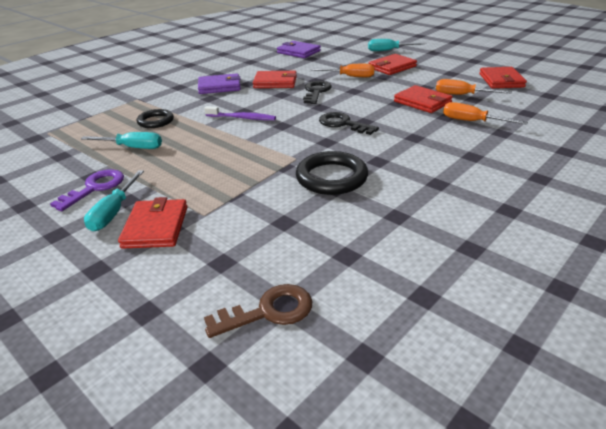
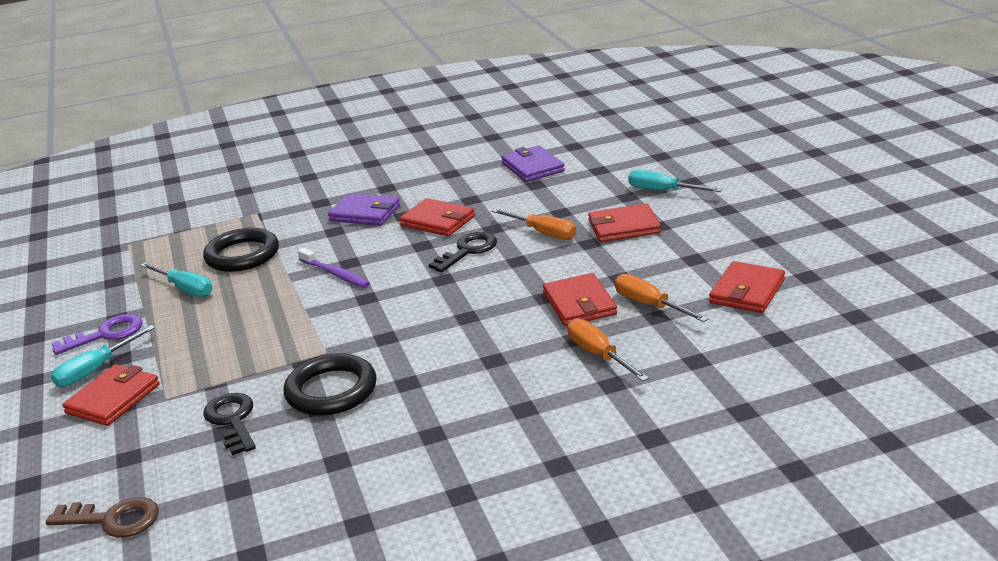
camera: 30 degrees right, 5 degrees down
black ring [137,109,174,128] -> black ring [203,228,279,272], size x1.58
black key [319,112,379,135] -> black key moved to [203,393,256,456]

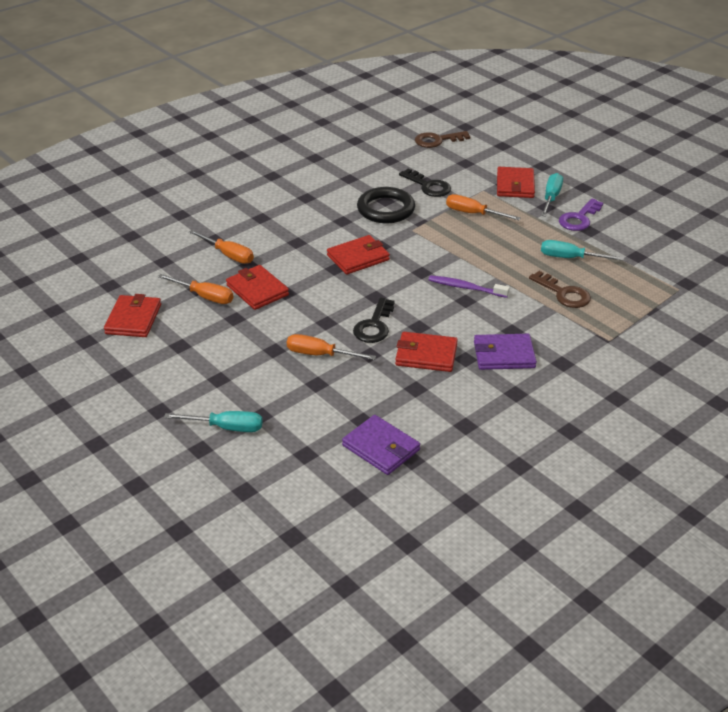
camera: 155 degrees right, 10 degrees up
black ring [203,228,279,272] -> brown key [529,271,591,308]
red wallet [588,204,661,242] -> red wallet moved to [327,235,390,275]
none -> orange screwdriver [446,194,521,220]

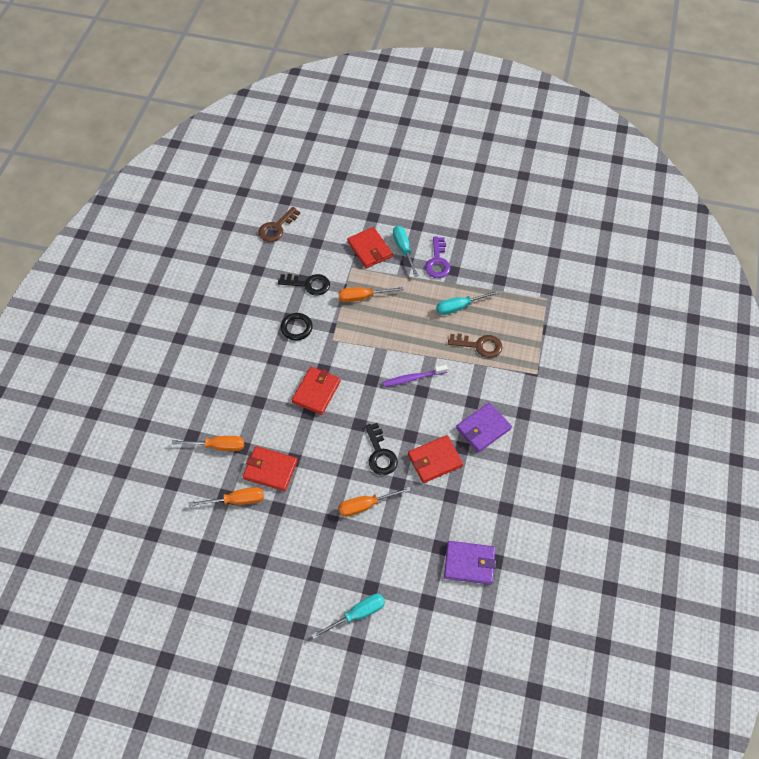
camera: 35 degrees left, 20 degrees up
red wallet [104,294,161,337] -> none
black ring [357,187,415,223] -> black ring [281,313,313,340], size x0.63

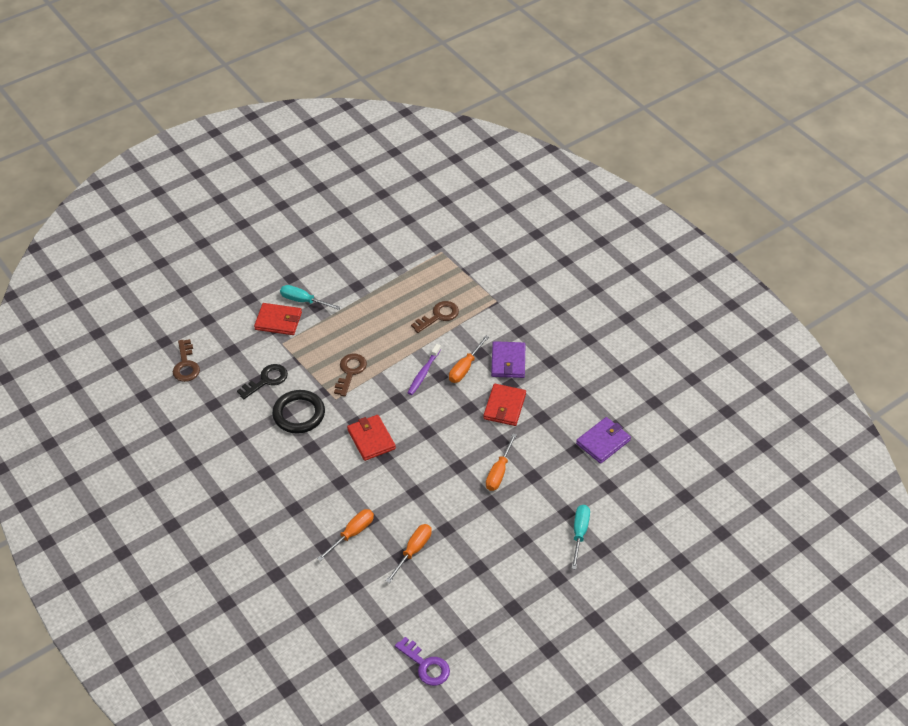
camera: 50 degrees left, 10 degrees down
red wallet [243,446,298,491] -> none
black ring [281,313,313,340] -> black ring [272,390,325,433], size x1.58
orange screwdriver [338,287,404,302] -> orange screwdriver moved to [449,335,489,383]
black key [365,423,398,475] -> none
purple key [425,237,451,278] -> purple key moved to [395,637,450,686]
turquoise screwdriver [436,290,499,315] -> none
none -> brown key [334,354,367,397]

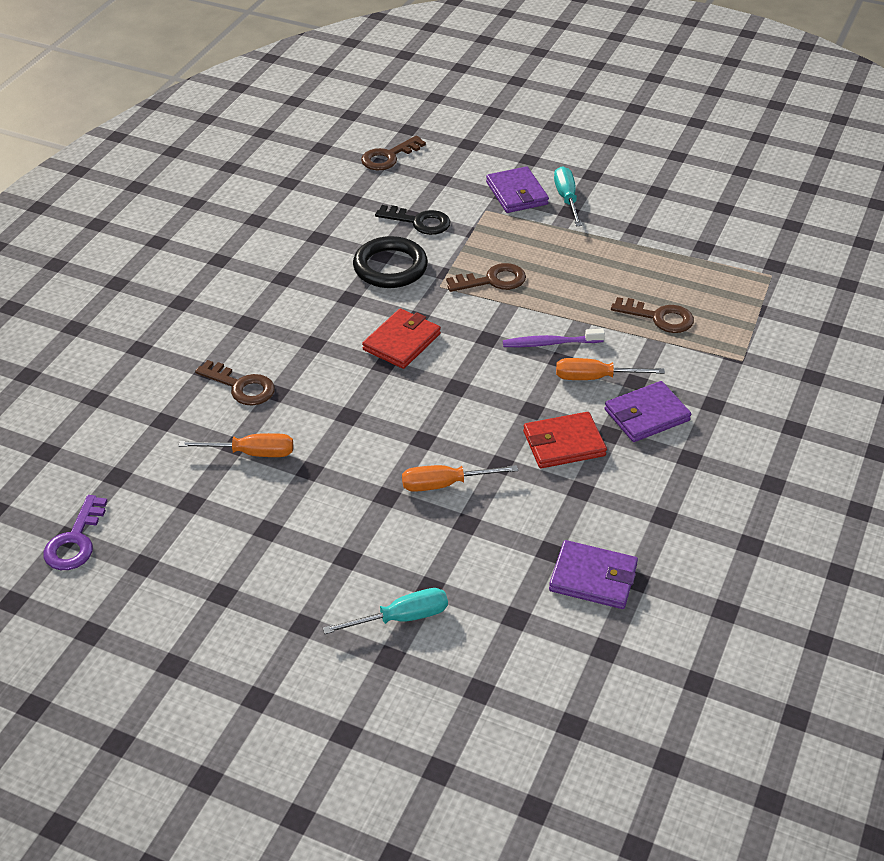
camera: 60 degrees right, 5 degrees down
red wallet [254,303,302,335] -> purple wallet [486,167,549,213]
orange screwdriver [317,509,374,561] -> brown key [195,360,275,406]

